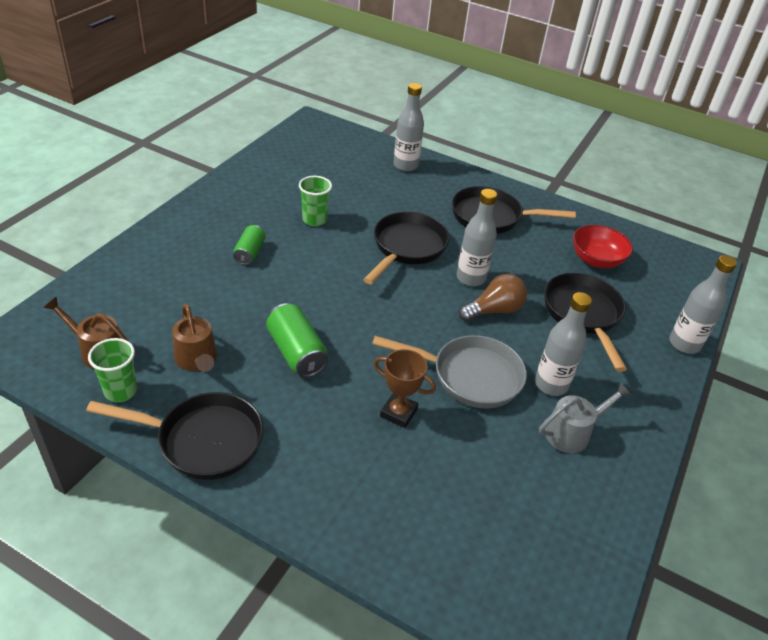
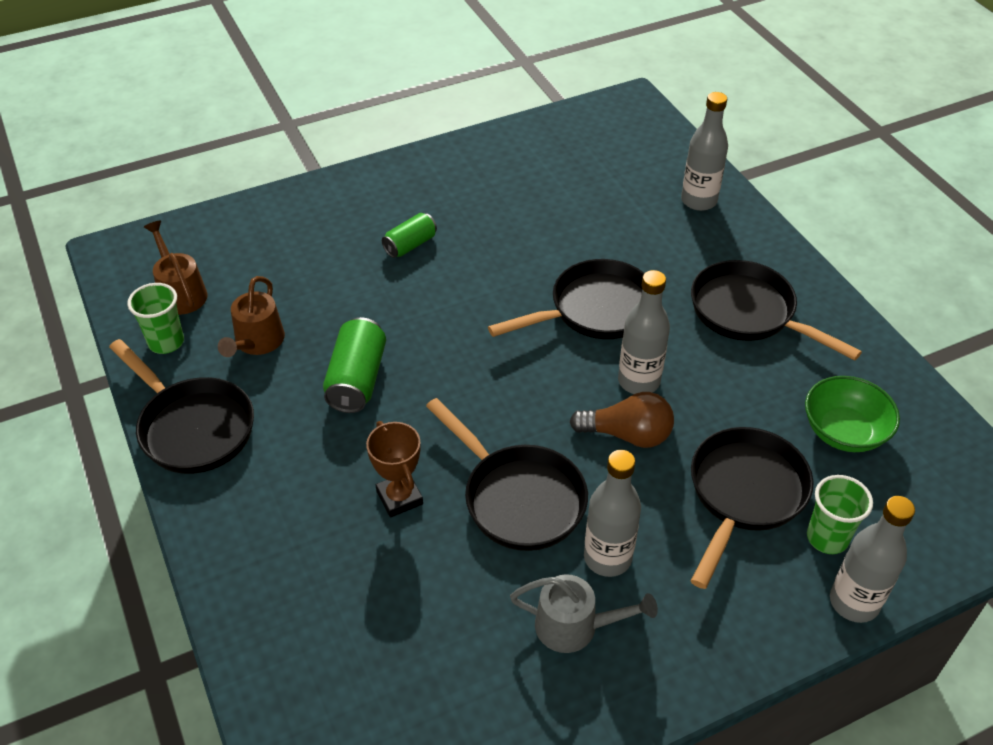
camera: 40 degrees right, 5 degrees up
green cup [299,176,332,226] -> green cup moved to [807,475,873,554]
grey pan [372,335,527,408] -> black pan [426,398,588,551]
red bowl [573,225,633,268] -> green bowl [805,376,900,452]

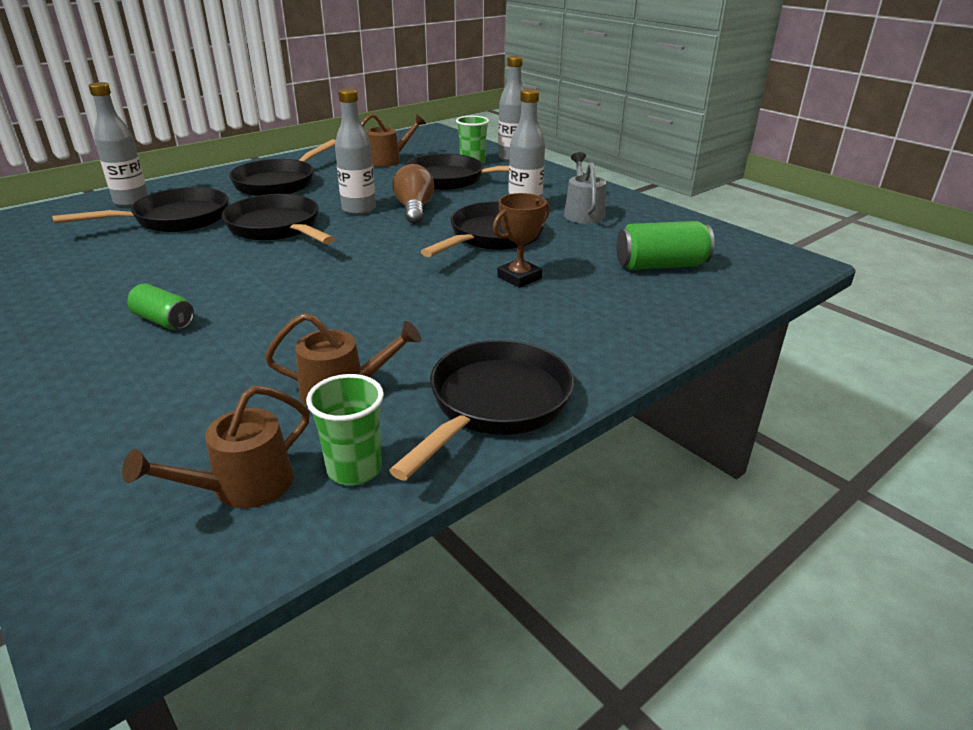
camera: 105 degrees left, 15 degrees down
green can [323,317,386,413] -> green can moved to [617,221,715,270]
green bowl [805,376,900,452] -> brown watering can [361,113,426,167]
none -> black pan [52,187,228,232]

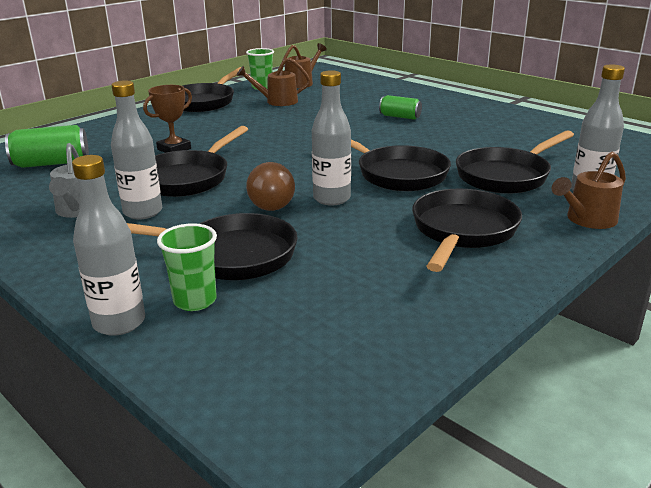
camera: 175 degrees right, 5 degrees down
brown watering can [361,113,426,167] -> brown watering can moved to [552,152,626,229]

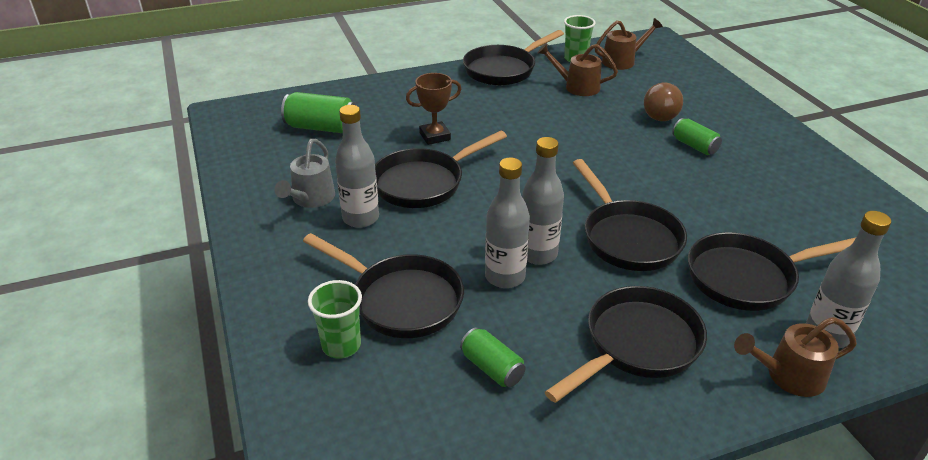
camera: 25 degrees right, 10 degrees up
grey bottle [72,155,145,336] -> grey bottle moved to [485,157,530,288]
brown light bulb [246,162,295,211] -> brown light bulb moved to [644,83,683,121]
none -> green can [460,327,526,387]

